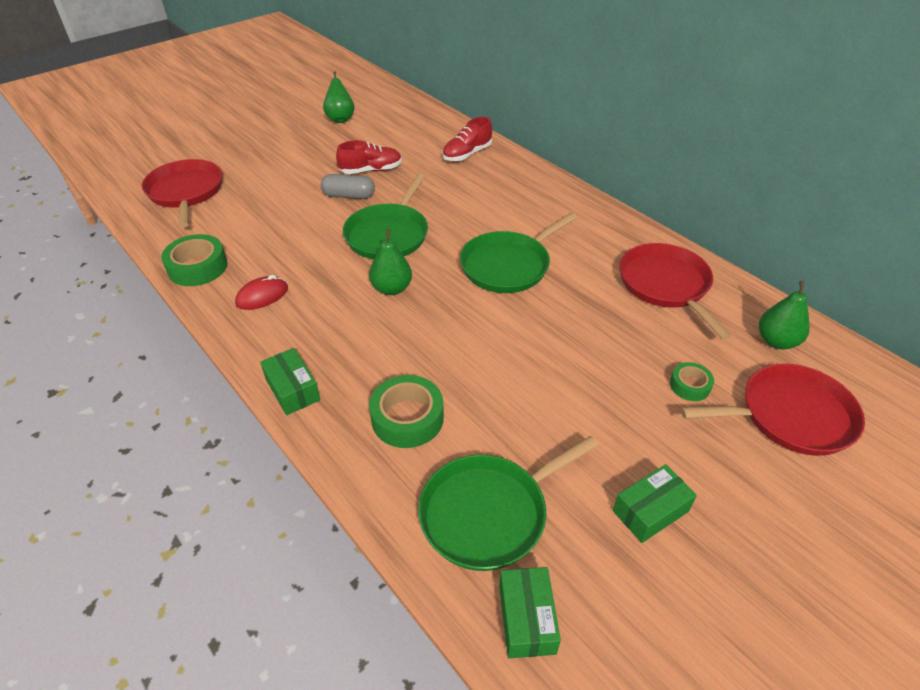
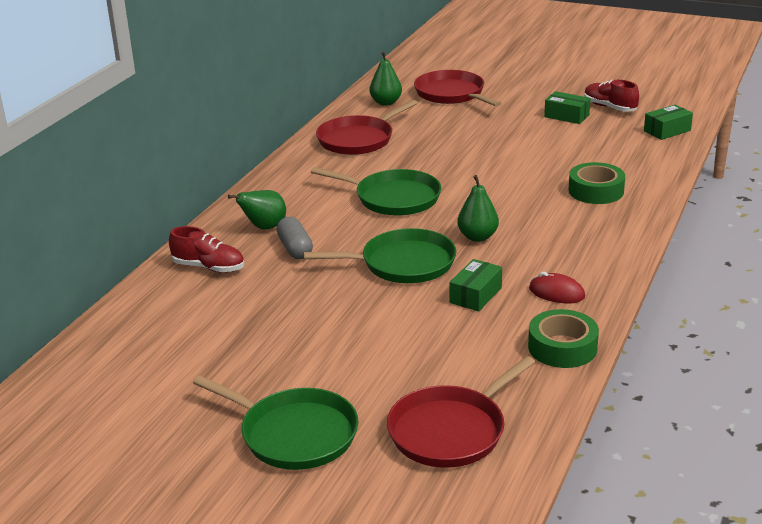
camera: 115 degrees left, 15 degrees down
green box [260,348,320,415] -> green box moved to [450,259,502,311]
grey capsule [321,174,375,199] -> grey capsule moved to [277,217,313,259]
green pear [323,71,355,123] -> green pear moved to [228,190,286,229]
red shoe [336,140,402,174] -> red shoe moved to [584,80,639,112]
green pan [418,436,599,571] -> green pan moved to [193,375,358,470]
green tape [670,362,714,401] -> none

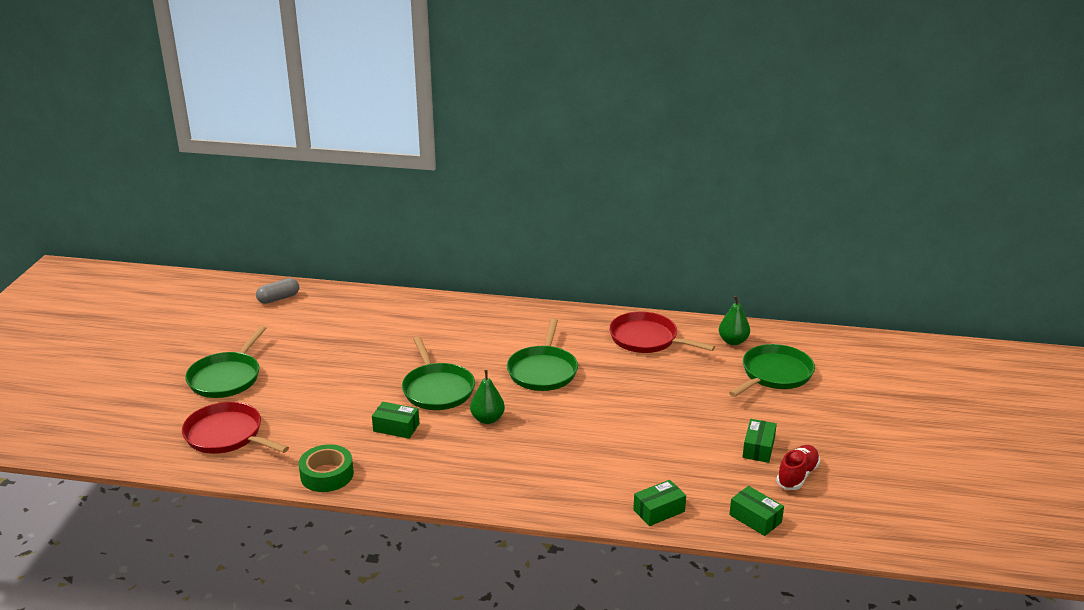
camera: 75 degrees right, 0 degrees up
red shoe [169,226,244,273] -> none
green pear [228,190,286,229] -> none
grey capsule [277,217,313,259] -> grey capsule moved to [256,278,299,304]
red pan [414,70,501,107] -> green pan [729,344,815,397]
red mouse [529,272,585,303] -> none
green tape [568,162,625,204] -> none
none -> green box [633,480,686,526]

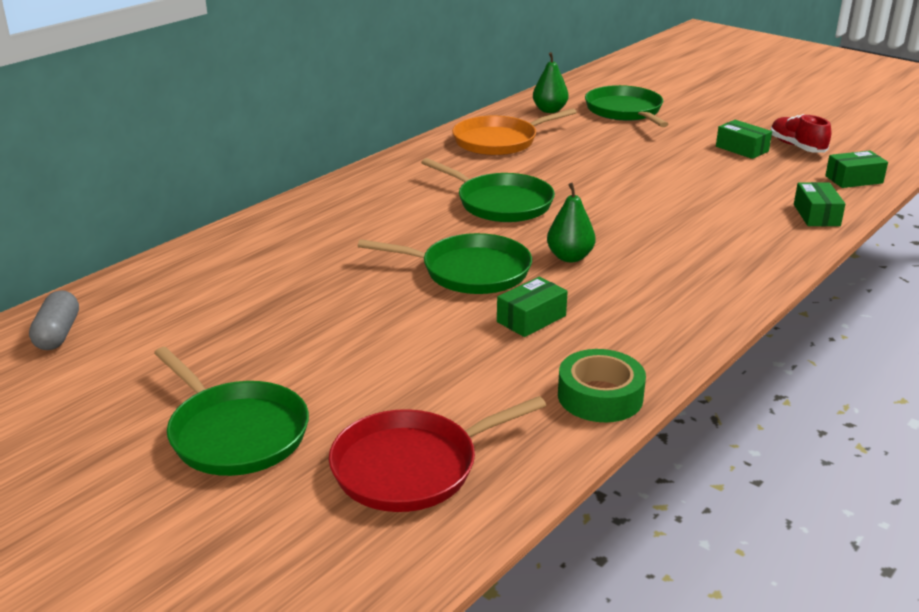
camera: 60 degrees left, 0 degrees up
red pan [609,312,715,353] -> orange pan [452,108,577,156]

